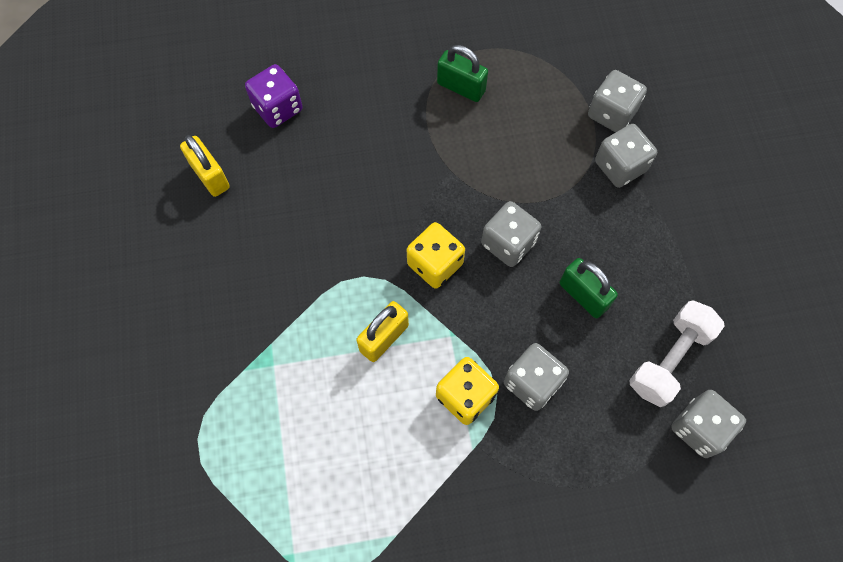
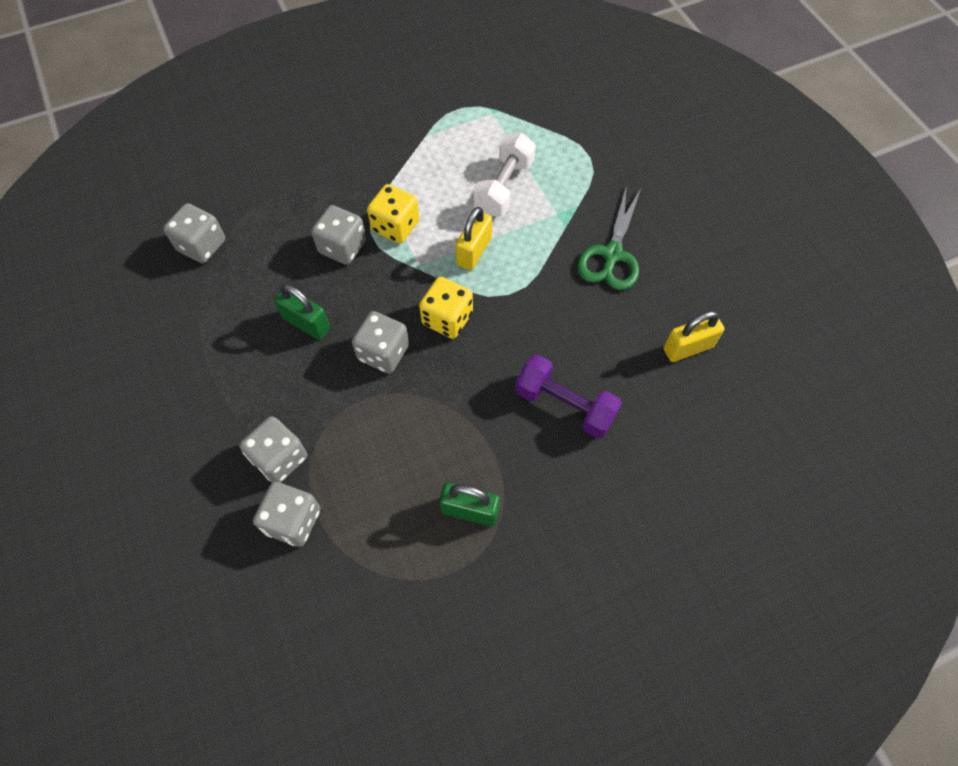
camera: 165 degrees right, 5 degrees down
yellow padlock [180,135,230,197] -> yellow padlock turned 60 degrees counterclockwise [663,311,724,362]
purple dice [245,64,303,128] -> none
white dumbbell [629,300,725,407] -> white dumbbell moved to [473,133,536,217]
none -> purple dumbbell [515,355,622,439]
none -> green scissors [577,185,641,290]

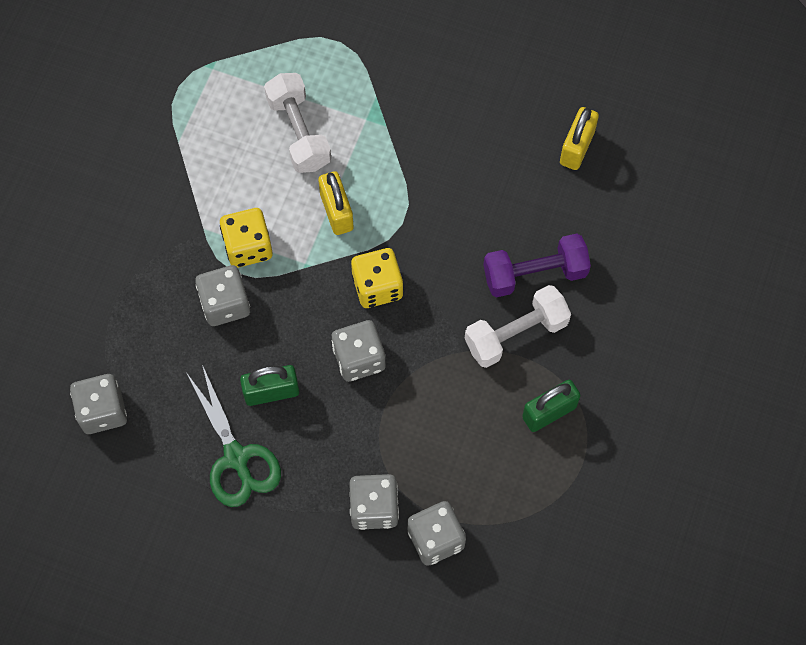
camera: 45 degrees left, 5 degrees up
green scissors [577,185,641,290] -> green scissors moved to [186,365,281,507]
none -> white dumbbell [465,285,571,368]

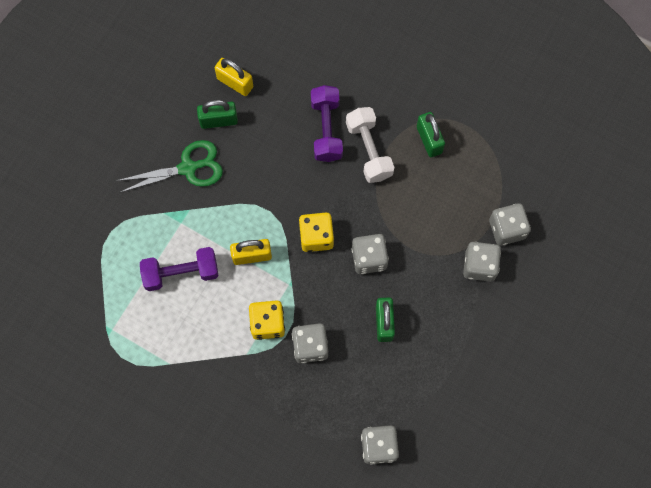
camera: 80 degrees left, 5 degrees up
green scissors [186,365,281,507] -> green scissors moved to [116,140,223,193]
white dumbbell [264,73,331,173] -> purple dumbbell [140,247,219,291]
none -> green padlock [197,100,238,129]

